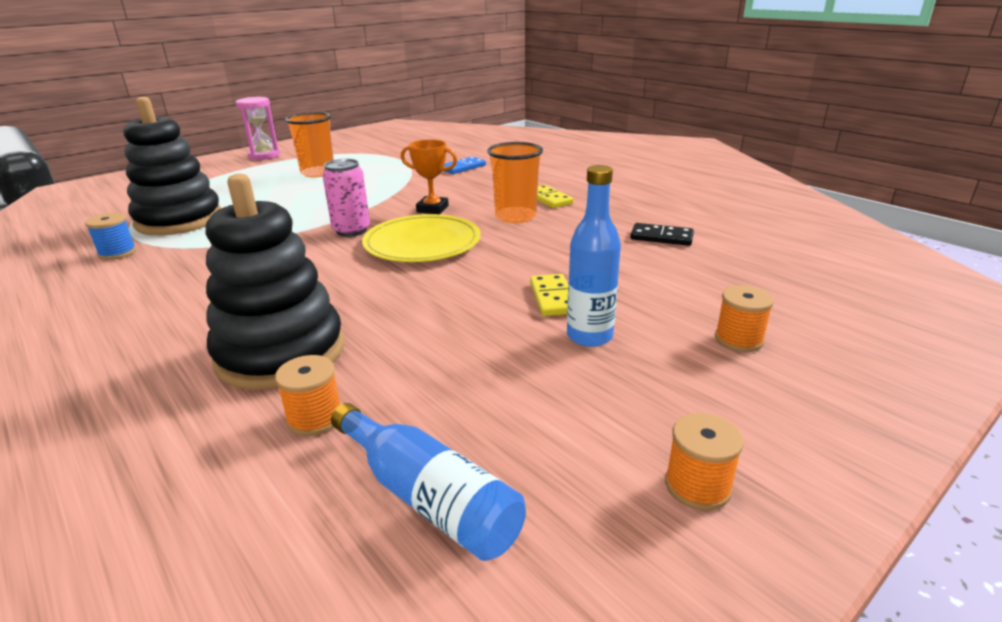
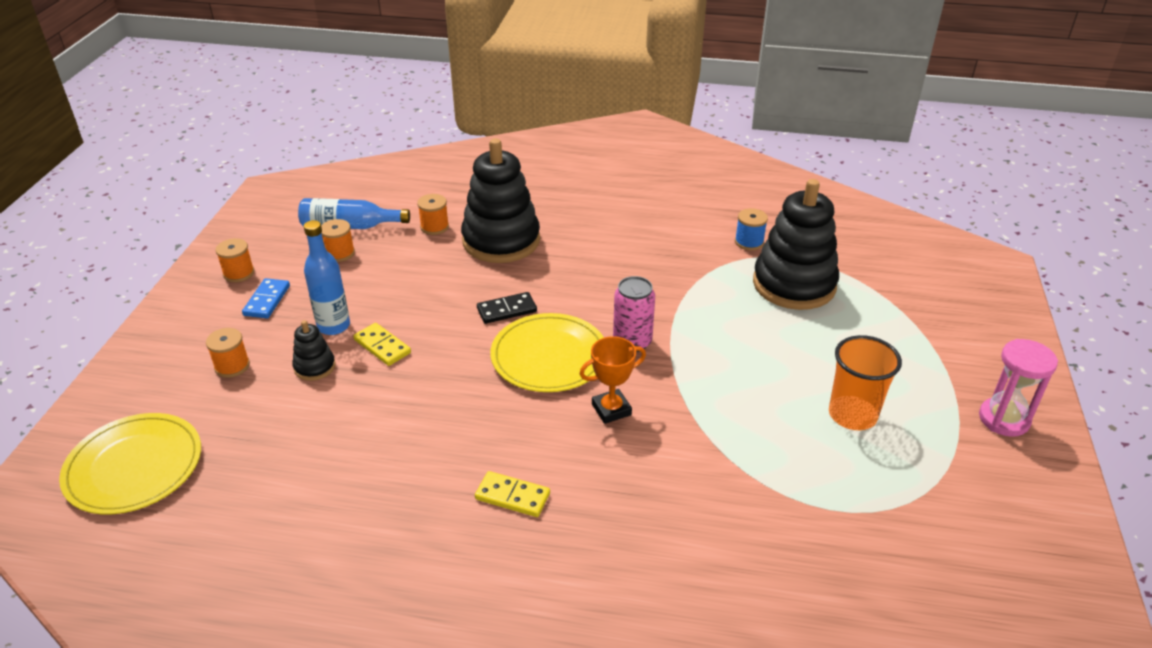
camera: 140 degrees right, 10 degrees up
blue domino [444,156,486,174] -> blue domino moved to [242,278,290,318]
orange cup [487,142,543,223] -> none
black domino [630,223,694,246] -> black domino moved to [477,292,537,324]
none -> yellow plate [59,413,201,515]
none -> black stacking toy [292,320,335,381]
none -> orange spool [321,219,355,262]

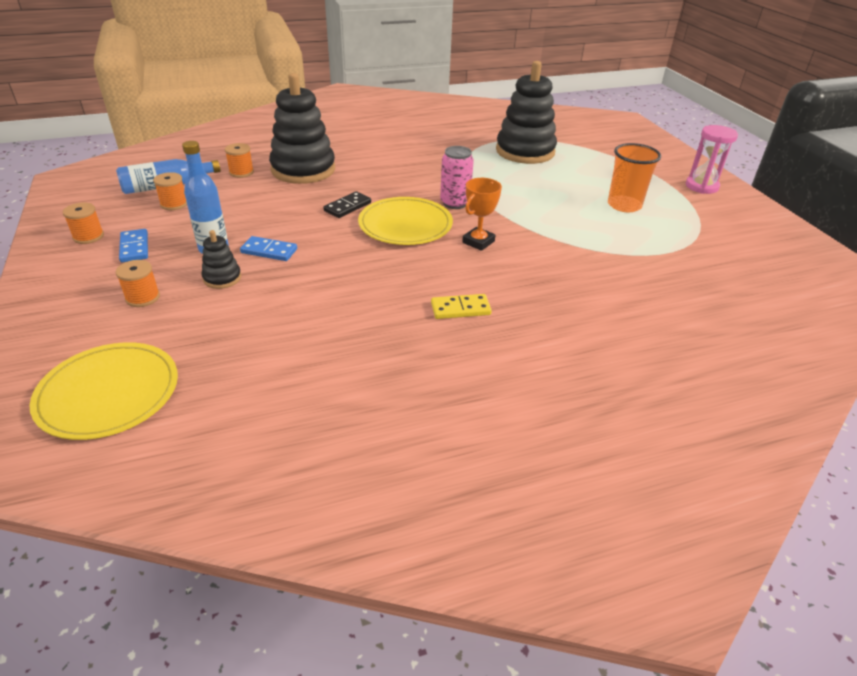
camera: 30 degrees left, 0 degrees up
yellow domino [353,323,411,366] -> blue domino [240,236,297,261]
blue spool [735,208,768,250] -> none

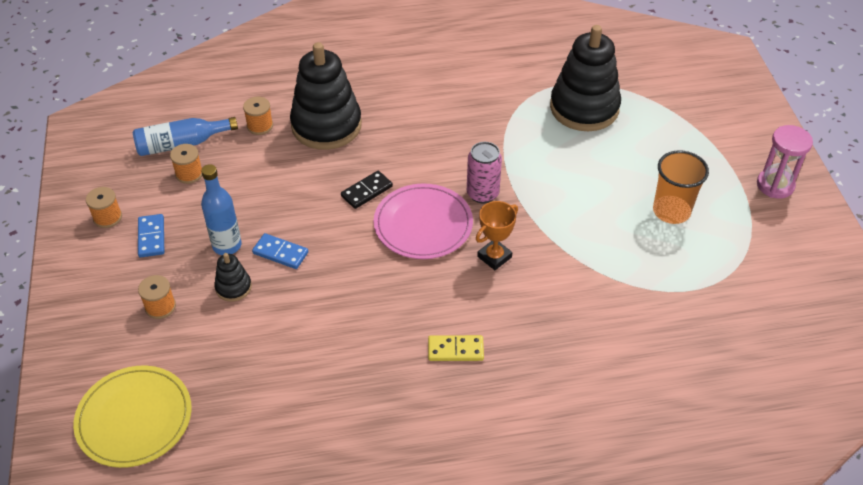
camera: 10 degrees right, 10 degrees up
yellow plate [358,197,453,245] -> pink plate [374,184,473,259]

